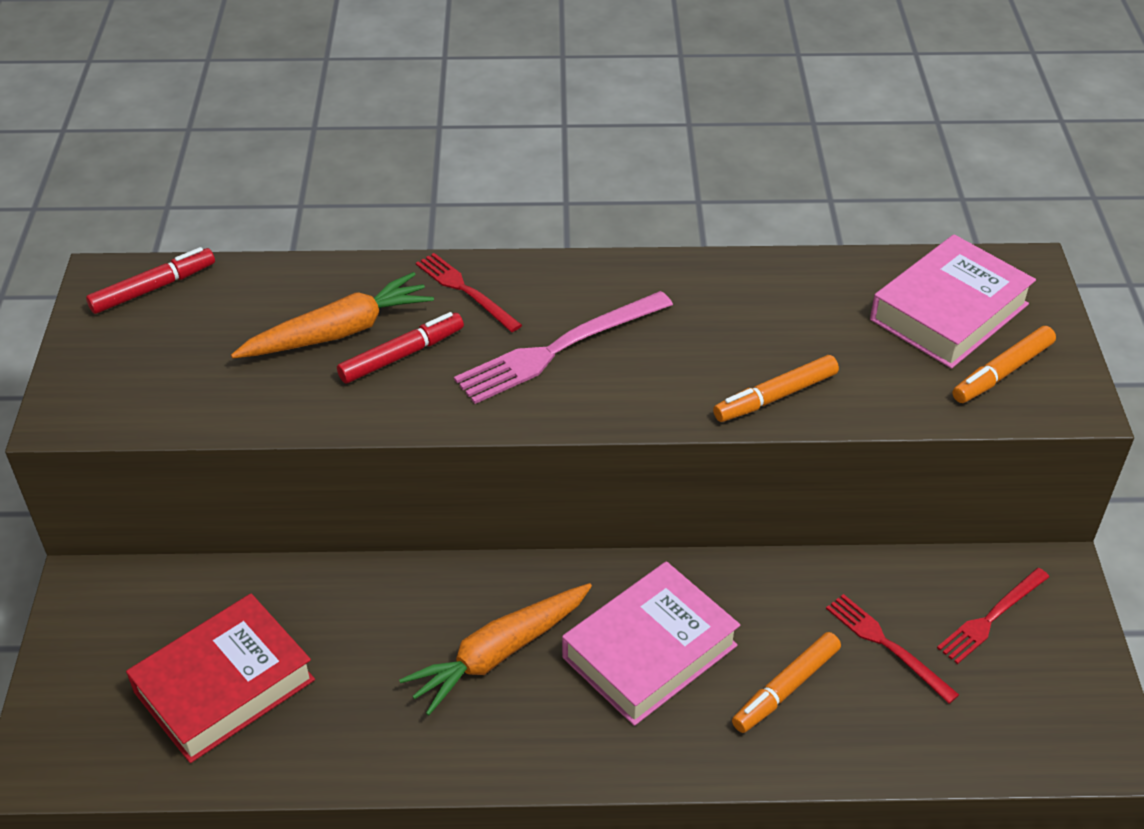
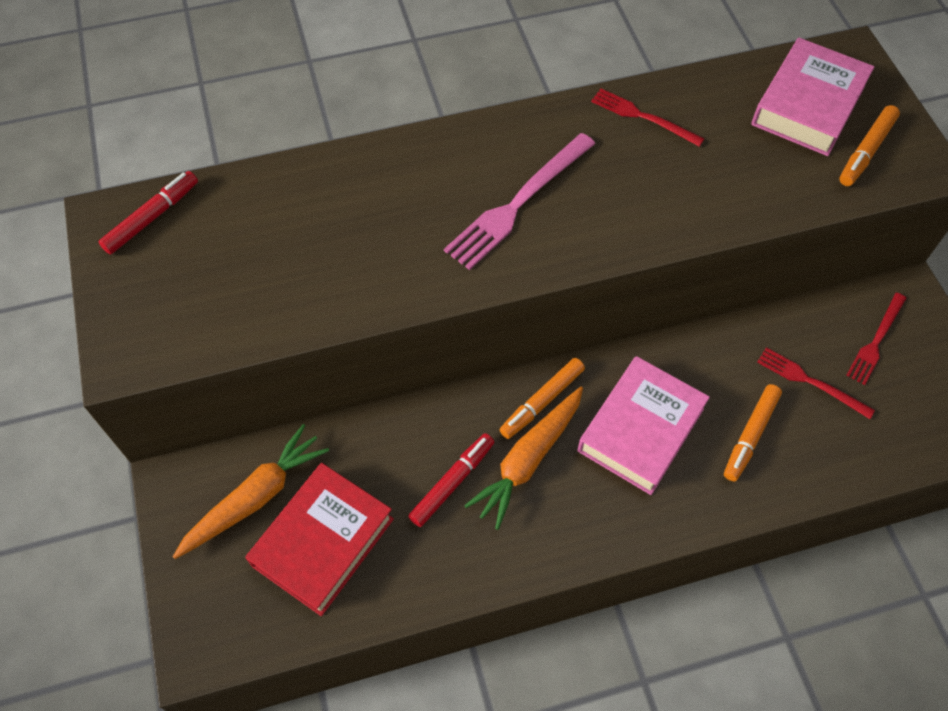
camera: 15 degrees left, 15 degrees up
orange carrot [231,272,434,358] -> orange carrot moved to [173,424,329,559]
red marker [337,312,464,383] -> red marker moved to [408,433,494,527]
red fork [416,253,522,332] -> red fork moved to [591,89,704,147]
orange marker [713,355,839,422] -> orange marker moved to [499,358,585,439]

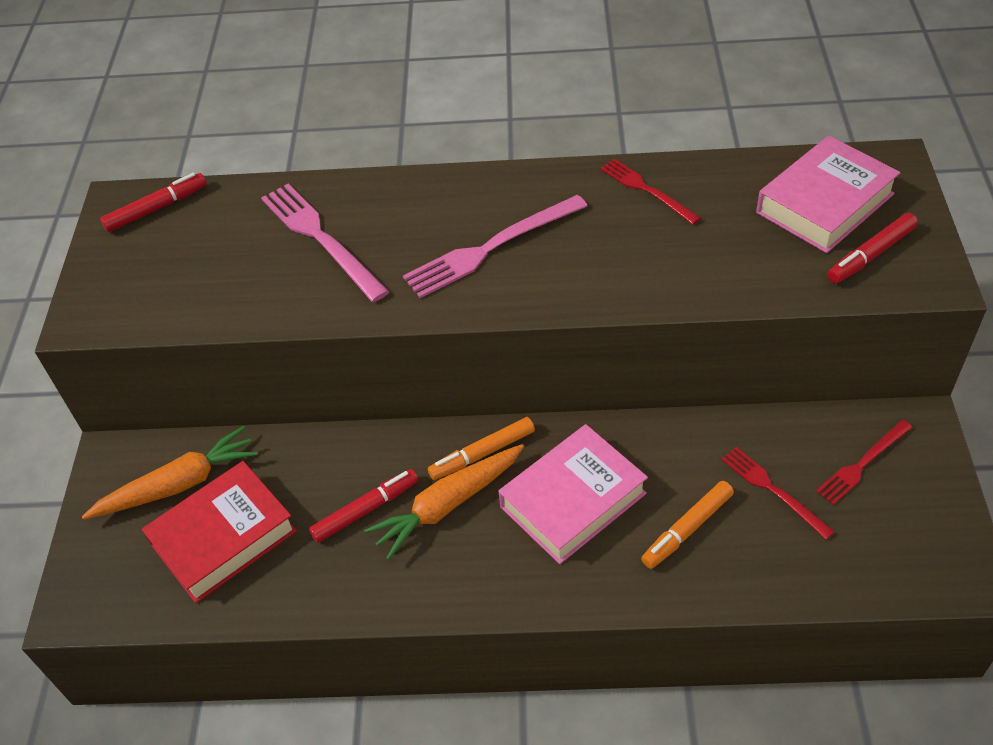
camera: 20 degrees right, 10 degrees down
orange marker [839,105,900,186] -> red marker [827,213,918,284]
none -> pink fork [261,184,389,302]

